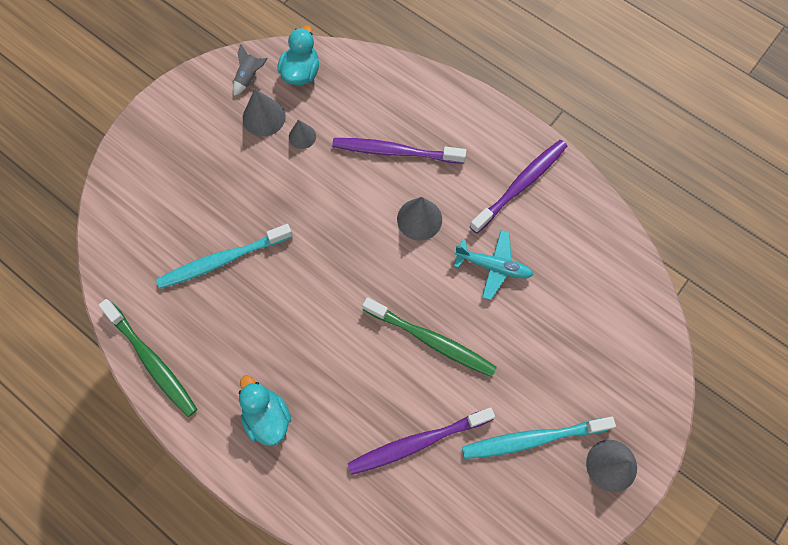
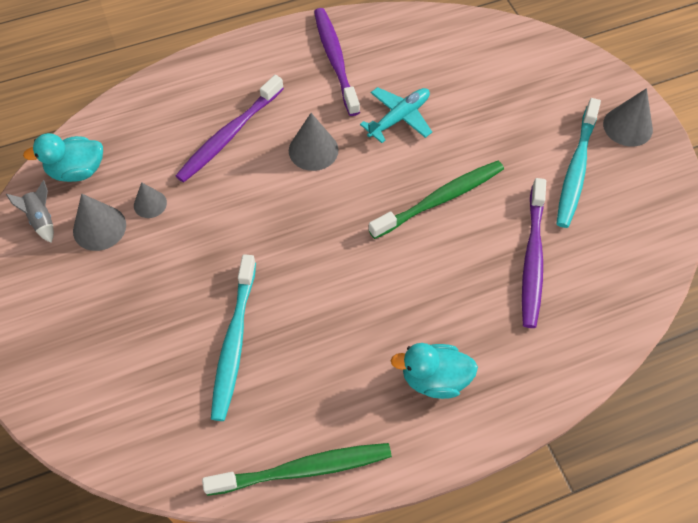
camera: 60 degrees left, 10 degrees down
turquoise duck [277,25,319,86] -> turquoise duck turned 60 degrees counterclockwise [23,133,103,182]

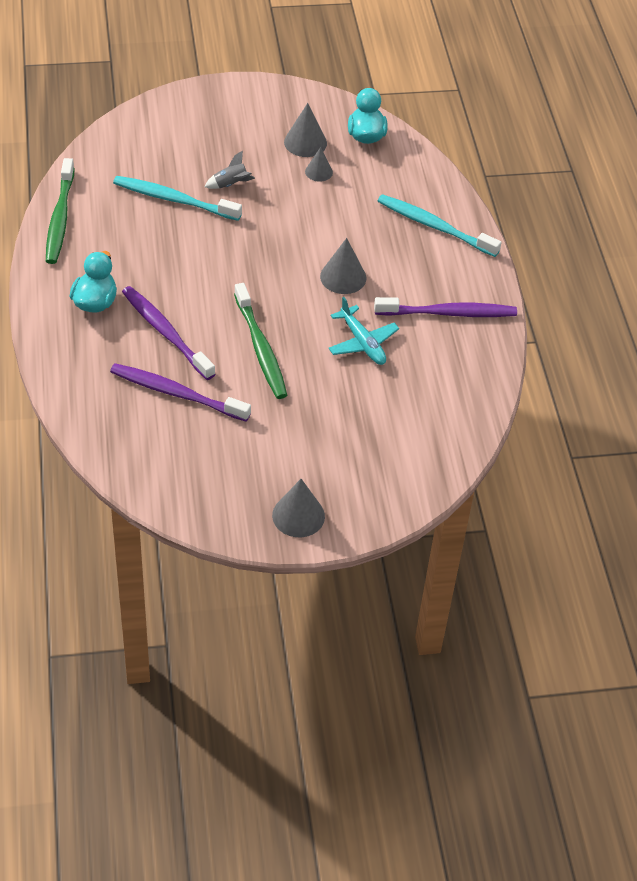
camera: 100 degrees right, 10 degrees down
grey rocket [6,180,54,243] -> grey rocket moved to [204,150,255,189]
purple toothbrush [176,75,284,183] -> purple toothbrush moved to [122,286,215,380]
turquoise toothbrush [556,98,601,228] -> turquoise toothbrush moved to [378,194,502,257]

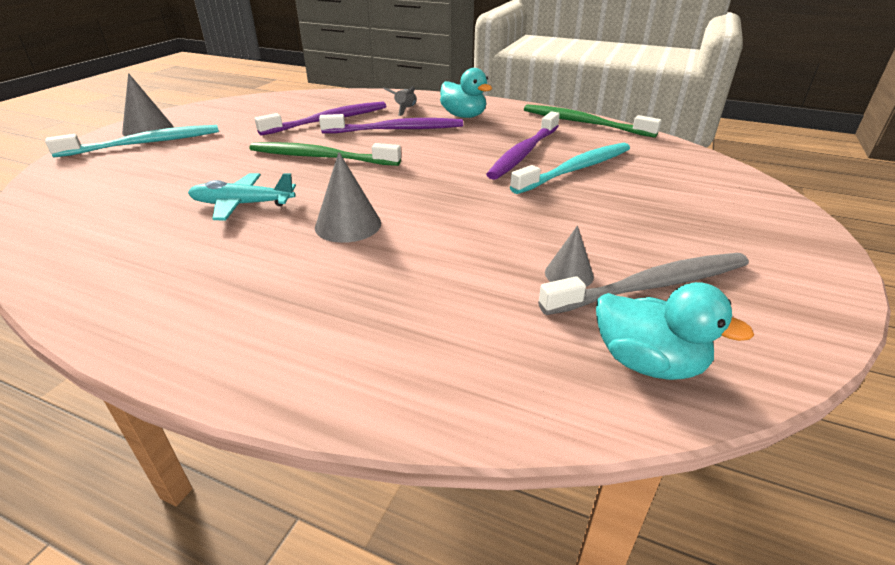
camera: 125 degrees right, 15 degrees down
grey rocket [204,150,255,189] -> grey rocket moved to [383,86,417,116]
grey cone [284,103,327,157] -> grey toothbrush [538,253,749,315]
purple toothbrush [374,297,517,317] -> purple toothbrush moved to [486,111,560,180]
turquoise toothbrush [378,194,502,257] -> turquoise toothbrush moved to [45,125,219,157]

